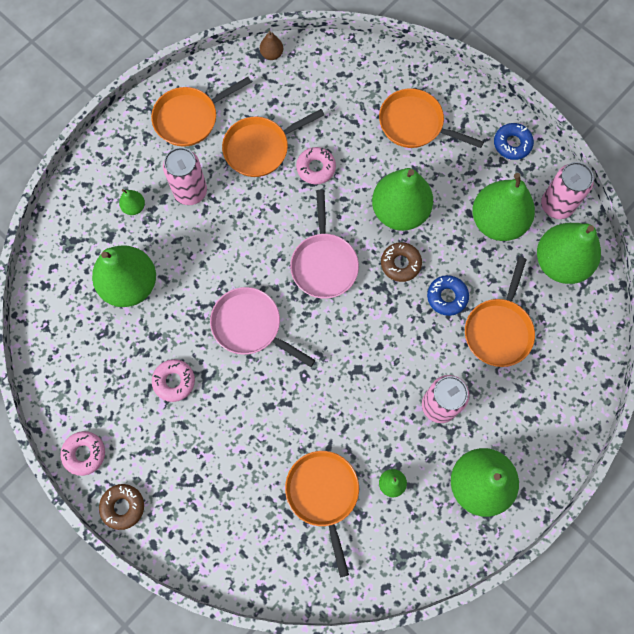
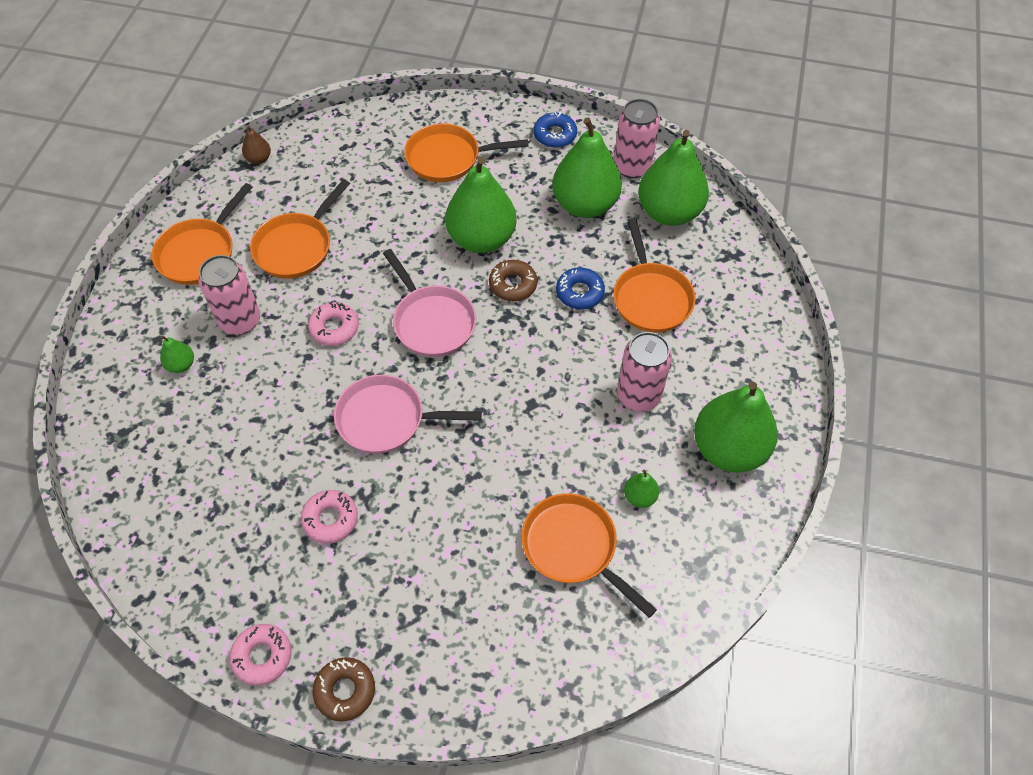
camera: 30 degrees left, 15 degrees down
green pear [92,245,156,307] -> none
pink donut [296,147,336,184] -> pink donut moved to [308,301,359,346]

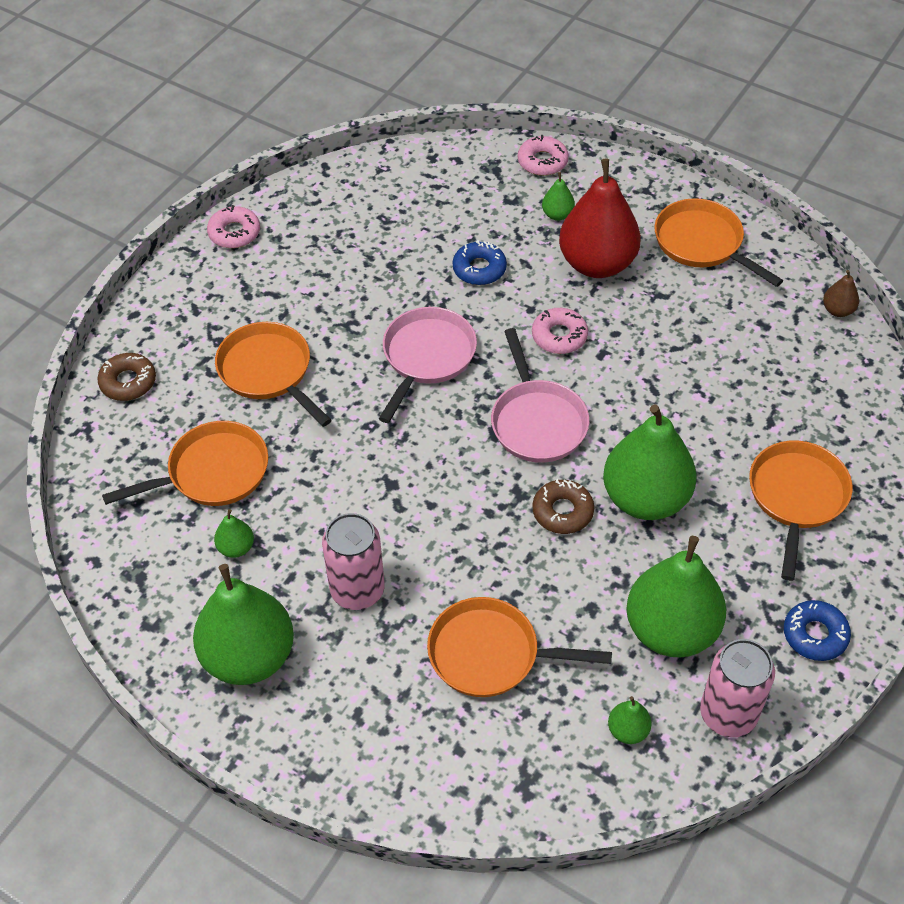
camera: 110 degrees right, 5 degrees down
pink can [198,255,260,335] -> red pear [559,158,641,278]
orange pan [250,179,350,279] -> orange pan moved to [215,322,332,427]
pink donut [301,490,358,544] -> pink donut moved to [518,135,569,176]
brown donut [313,657,375,721] -> brown donut moved to [97,353,156,401]
pink pan [383,249,476,357] -> pink pan turned 90 degrees counterclockwise [491,328,590,463]
blue donut [556,267,605,309] -> blue donut moved to [453,240,507,285]
green pear [638,130,709,226] -> green pear [608,696,652,744], size x0.42

